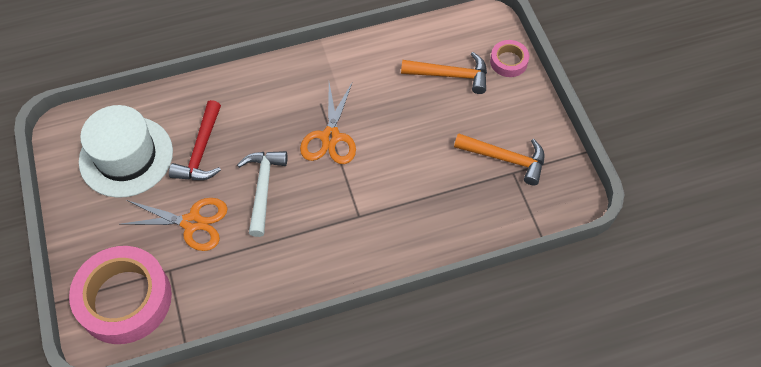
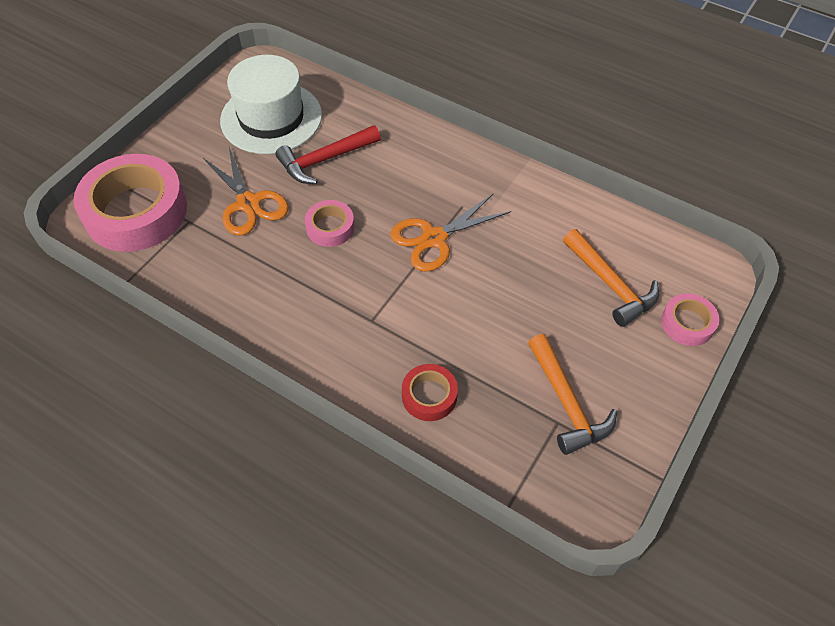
camera: 50 degrees right, 5 degrees down
white hammer [237,151,287,237] -> pink tape [305,200,355,247]
none -> red tape [402,364,458,421]

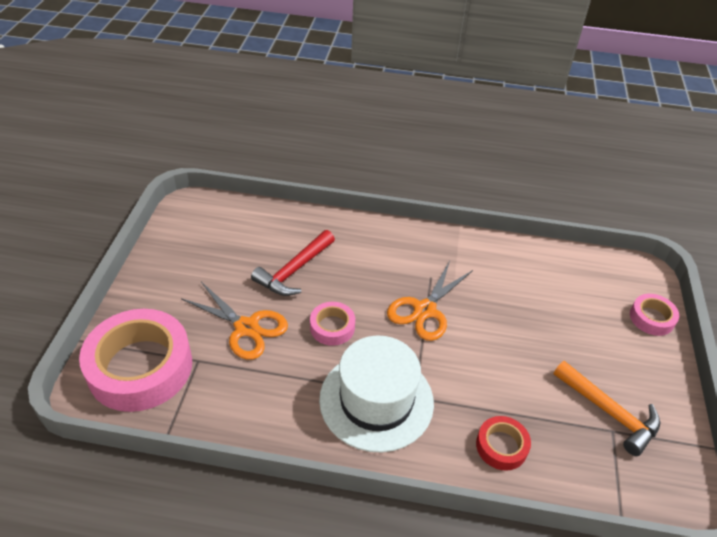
camera: 25 degrees left, 10 degrees down
white hat [220,55,322,154] -> white hat moved to [319,336,434,453]
orange hammer [563,229,659,327] -> none

